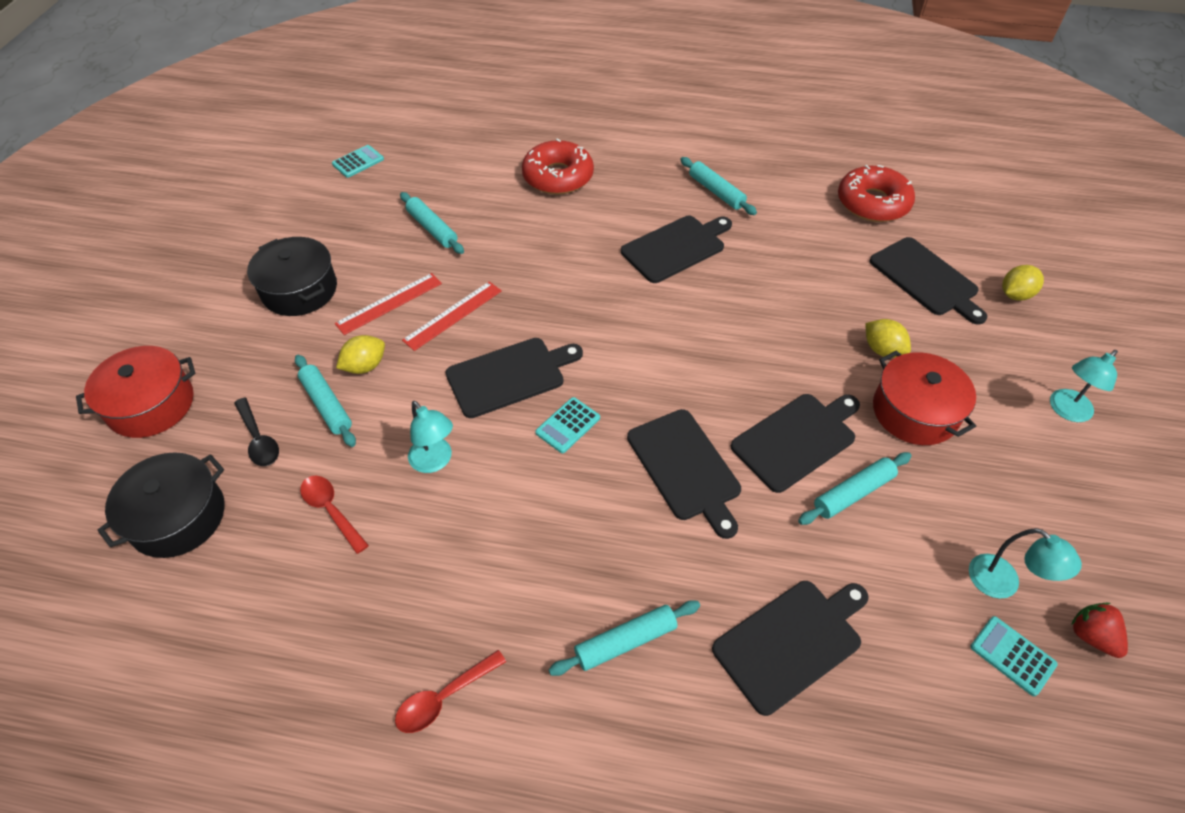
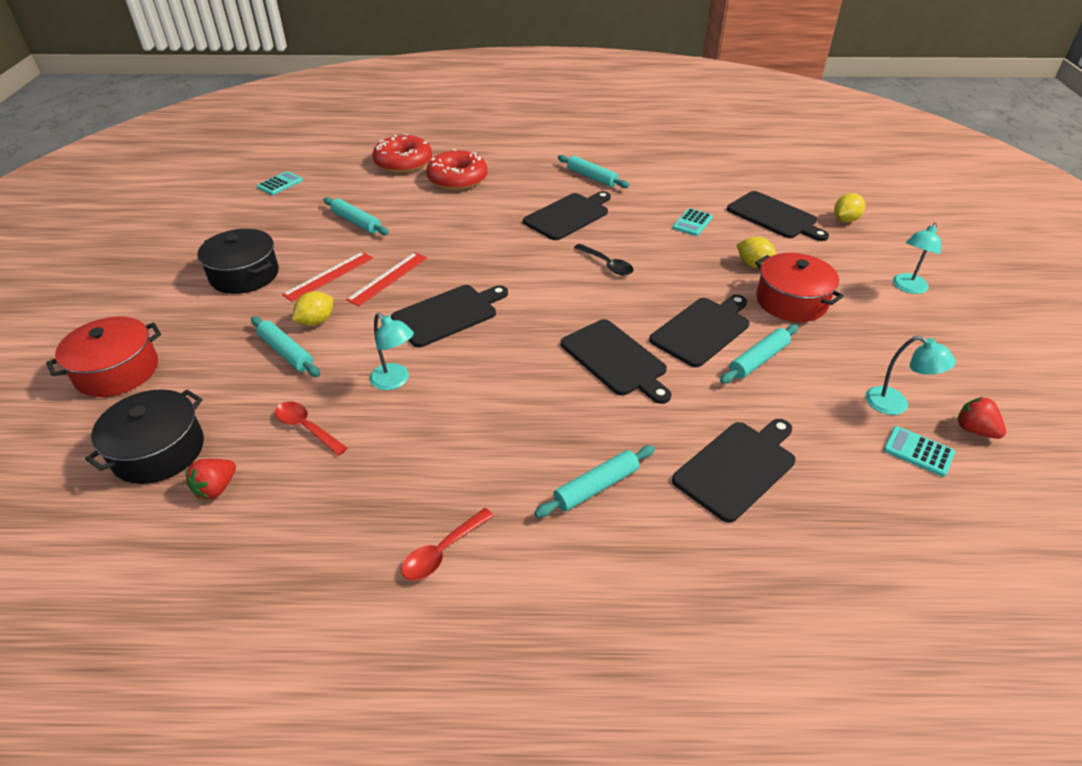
camera: 10 degrees left, 10 degrees down
black spoon [234,397,279,466] -> black spoon moved to [574,244,634,275]
turquoise calculator [535,397,600,453] -> turquoise calculator moved to [673,208,713,236]
red donut [838,165,915,222] -> red donut moved to [372,134,432,173]
none -> red strawberry [185,459,236,499]

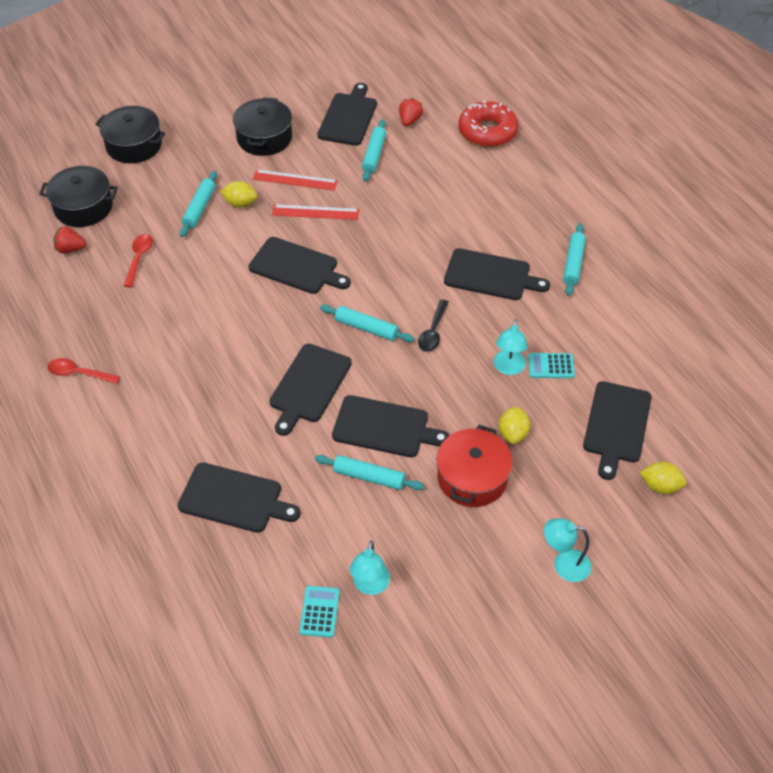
camera: 60 degrees right, 10 degrees up
red pot [46,317,161,397] -> black pot [95,106,165,163]
turquoise calculator [257,171,303,195] -> none
turquoise lamp [369,313,414,390] -> turquoise lamp moved to [494,319,528,375]
red donut [426,149,488,190] -> none
turquoise rolling pin [534,445,655,518] -> turquoise rolling pin moved to [320,304,414,342]
red strawberry [957,397,1006,439] -> red strawberry moved to [399,98,423,126]
none -> black cutting board [317,83,377,146]

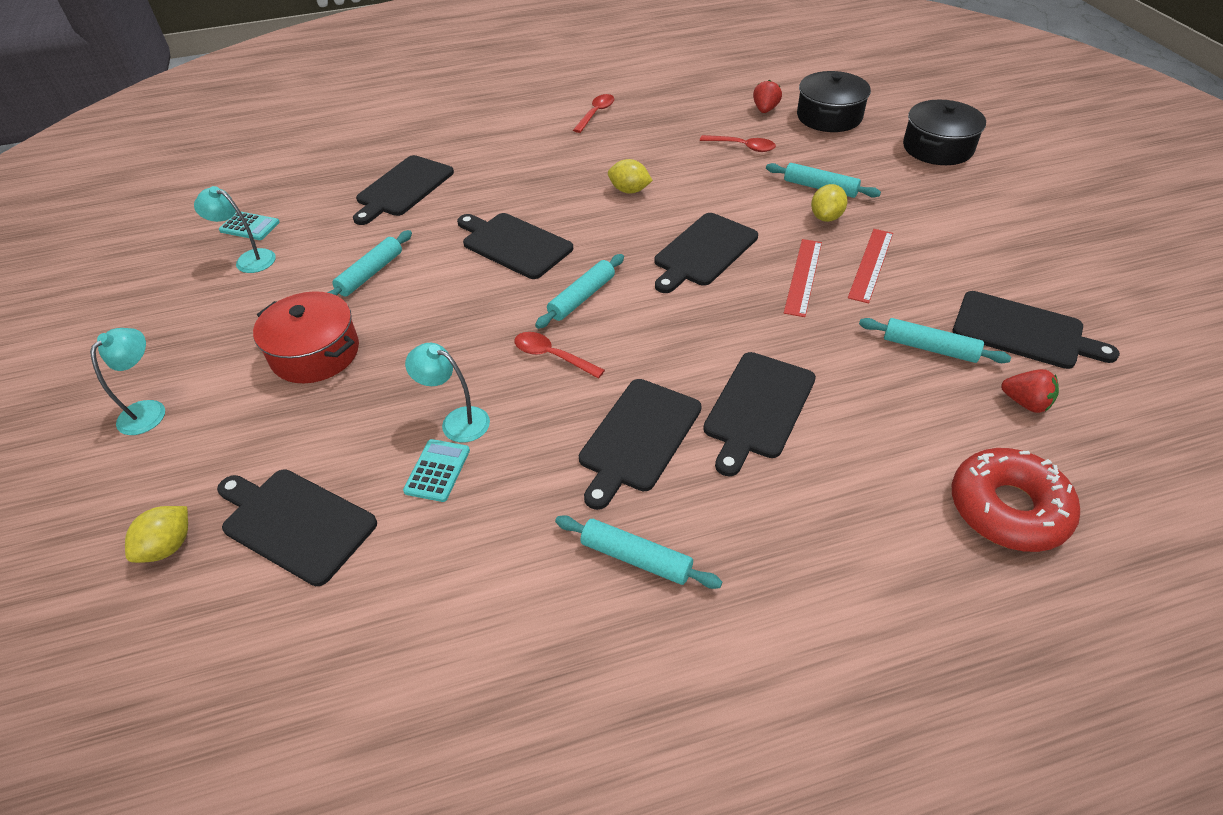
camera: 105 degrees right, 5 degrees down
black pot [233,97,292,156] -> none
black cutting board [332,395,449,457] -> black cutting board moved to [703,352,816,476]
black spoon [418,299,449,352] -> red spoon [515,332,605,379]
yellow lemon [499,406,530,444] -> yellow lemon moved to [608,159,653,194]

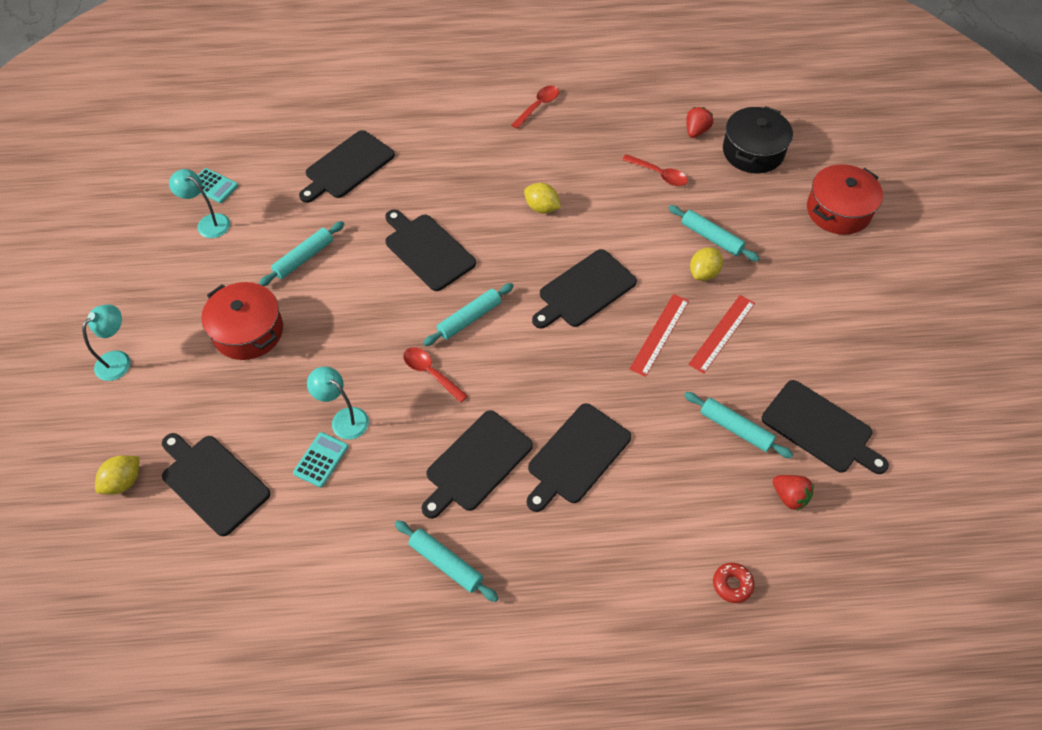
camera: 10 degrees right, 10 degrees up
black pot [903,100,986,165] -> red pot [807,164,883,235]
red donut [952,448,1080,552] -> red donut [713,563,755,603], size x0.46

